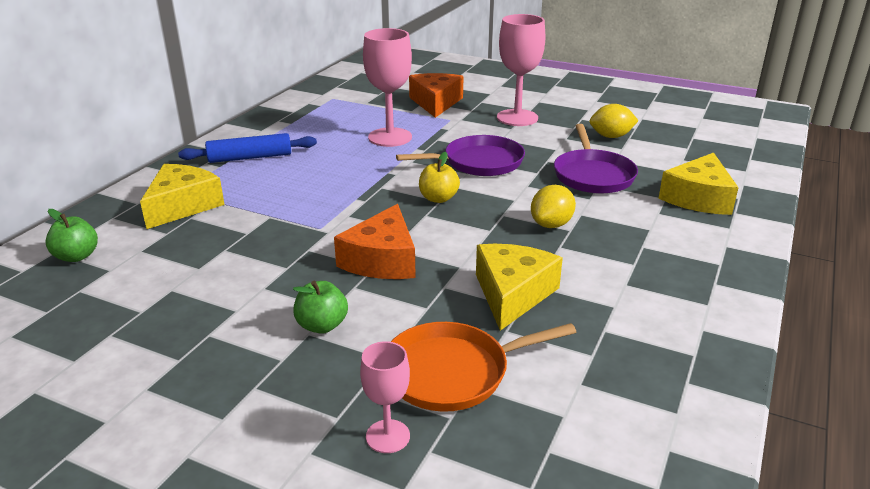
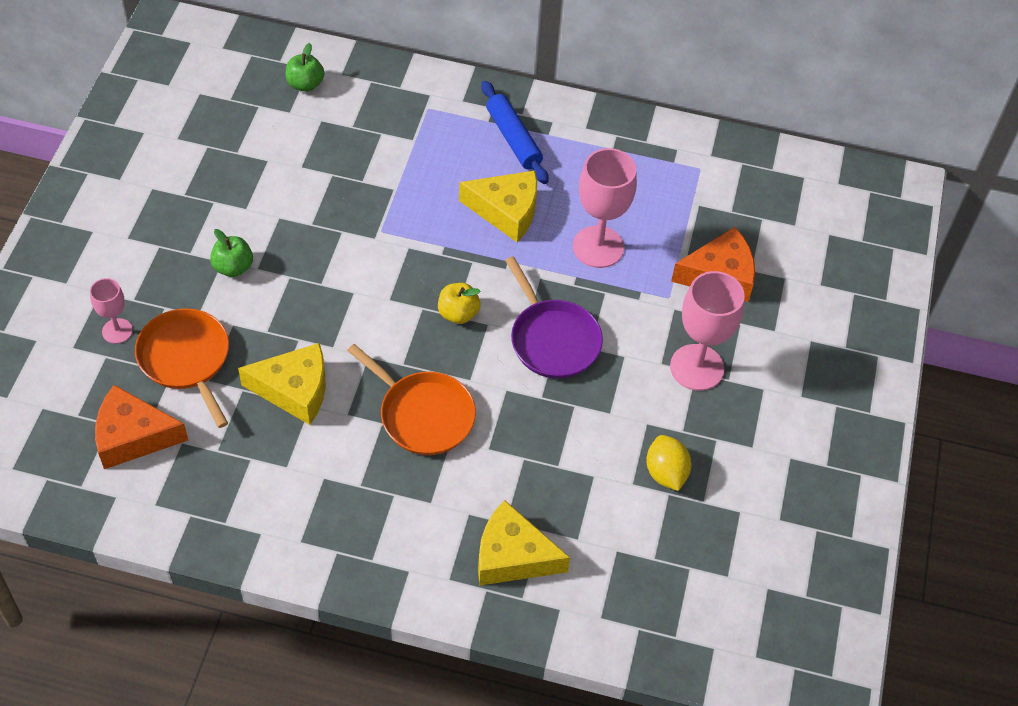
camera: 75 degrees right, 25 degrees up
yellow cheese [140,164,224,229] -> yellow cheese moved to [459,170,537,242]
orange cheese [334,204,416,279] -> orange cheese moved to [95,385,188,469]
yellow lemon [531,185,576,228] -> orange pan [347,344,476,455]
purple pan [554,124,638,194] -> none

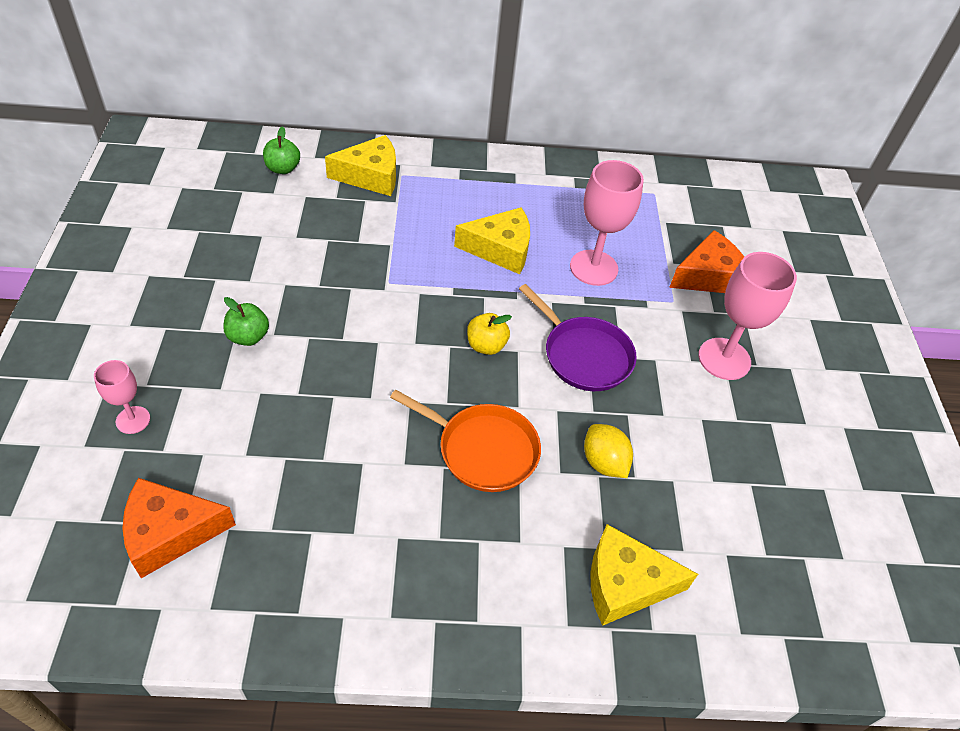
camera: 15 degrees left, 5 degrees down
orange pan [135,308,229,428] -> none
yellow cheese [238,343,326,425] -> yellow cheese moved to [325,135,396,196]
blue rolling pin [481,81,549,184] -> none
yellow lemon [646,435,691,491] -> yellow lemon moved to [584,424,633,478]

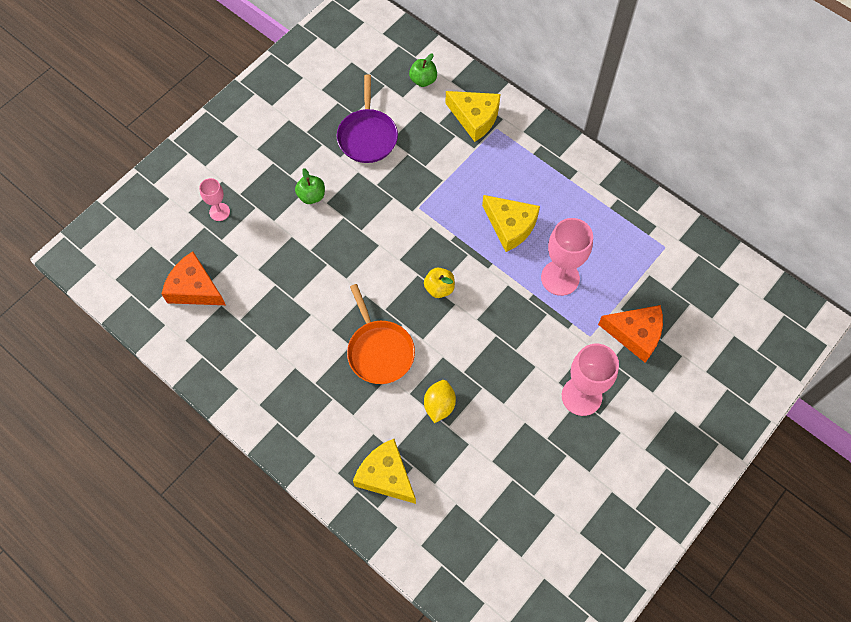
camera: 45 degrees right, 15 degrees up
purple pan [519,284,637,391] -> purple pan moved to [337,74,398,163]

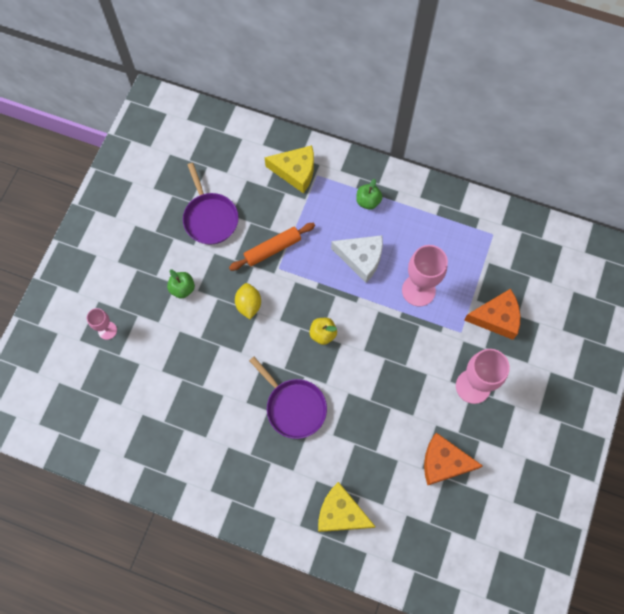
camera: 20 degrees left, 5 degrees up
orange cheese [162,252,226,305] -> orange cheese moved to [424,433,483,485]
orange pan [347,284,415,384] -> purple pan [249,357,327,439]
green apple [409,54,437,87] -> green apple moved to [356,179,382,210]
yellow lemon [424,380,456,423] -> yellow lemon moved to [235,283,261,319]
yellow cheese [482,195,540,252] -> white cheese [331,235,383,283]
none -> orange rolling pin [229,223,315,271]

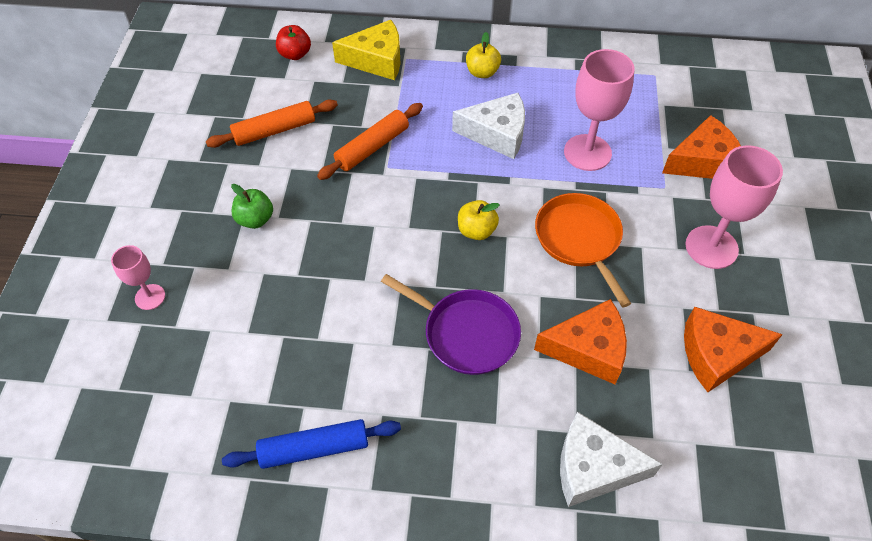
camera: 15 degrees left, 15 degrees down
purple pan [183,163,239,245] -> orange rolling pin [206,99,338,148]
yellow lemon [235,283,261,319] -> none
yellow cheese [318,482,376,532] -> white cheese [560,412,663,507]
green apple [356,179,382,210] -> yellow apple [466,32,501,78]
none -> blue rolling pin [222,419,401,469]
none -> red apple [276,25,311,60]
none -> orange cheese [534,299,627,384]
none -> orange pan [535,193,631,307]

